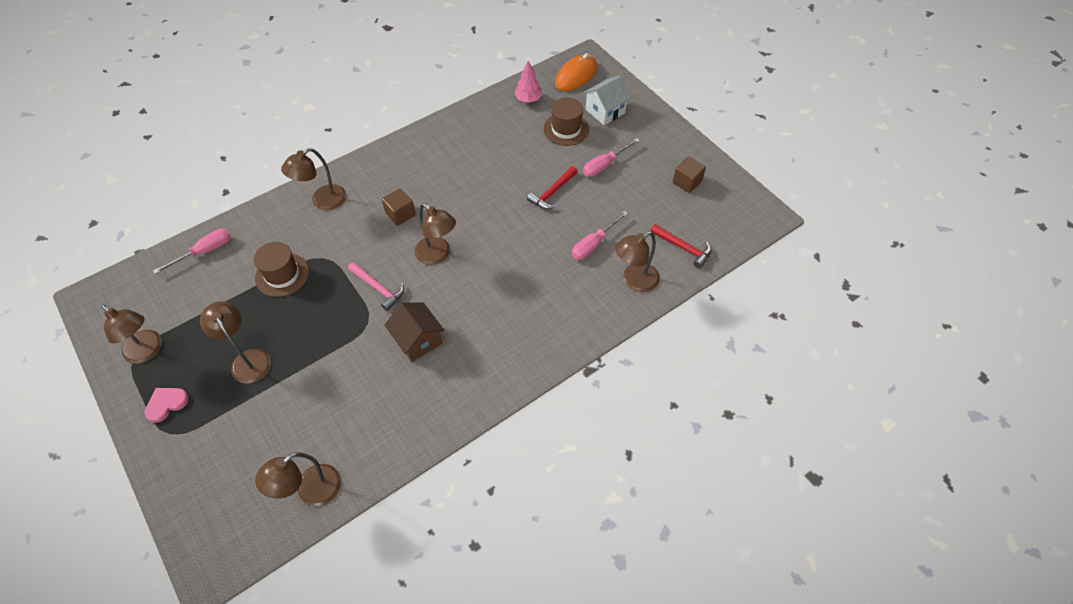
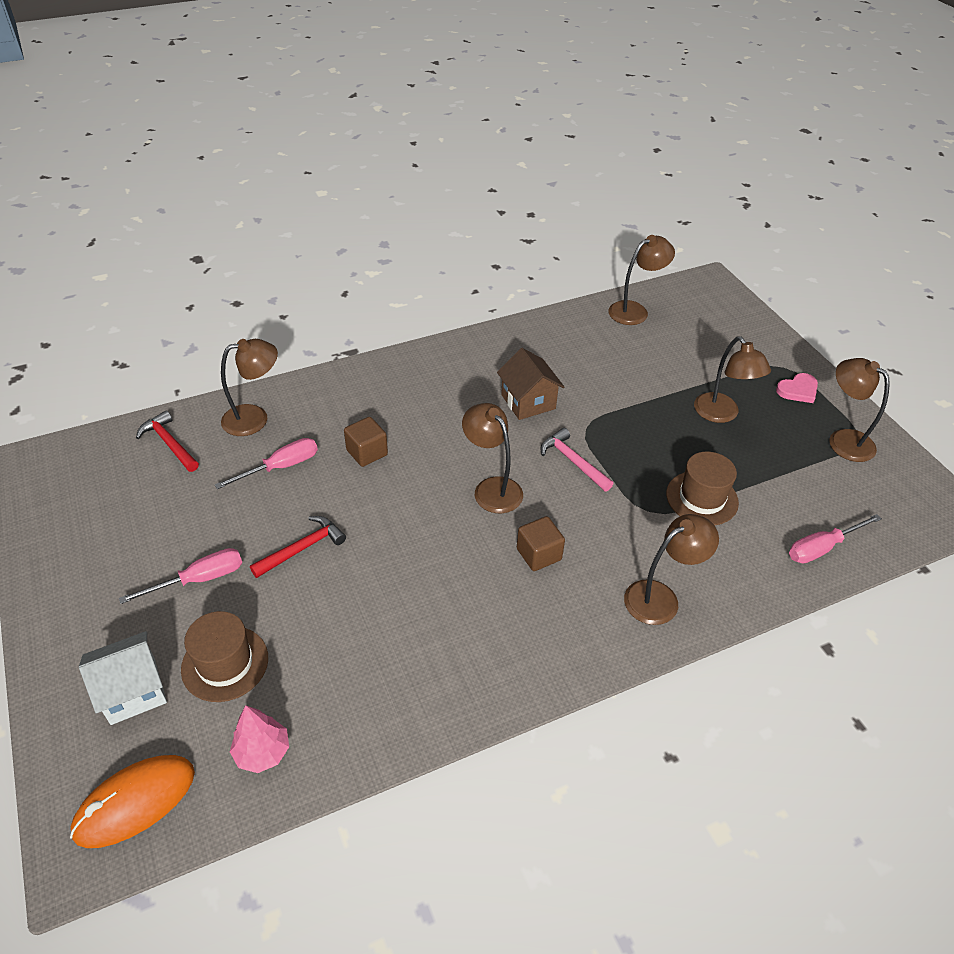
camera: 170 degrees left, 10 degrees down
brown cube [673,157,706,193] -> brown cube moved to [344,417,388,467]

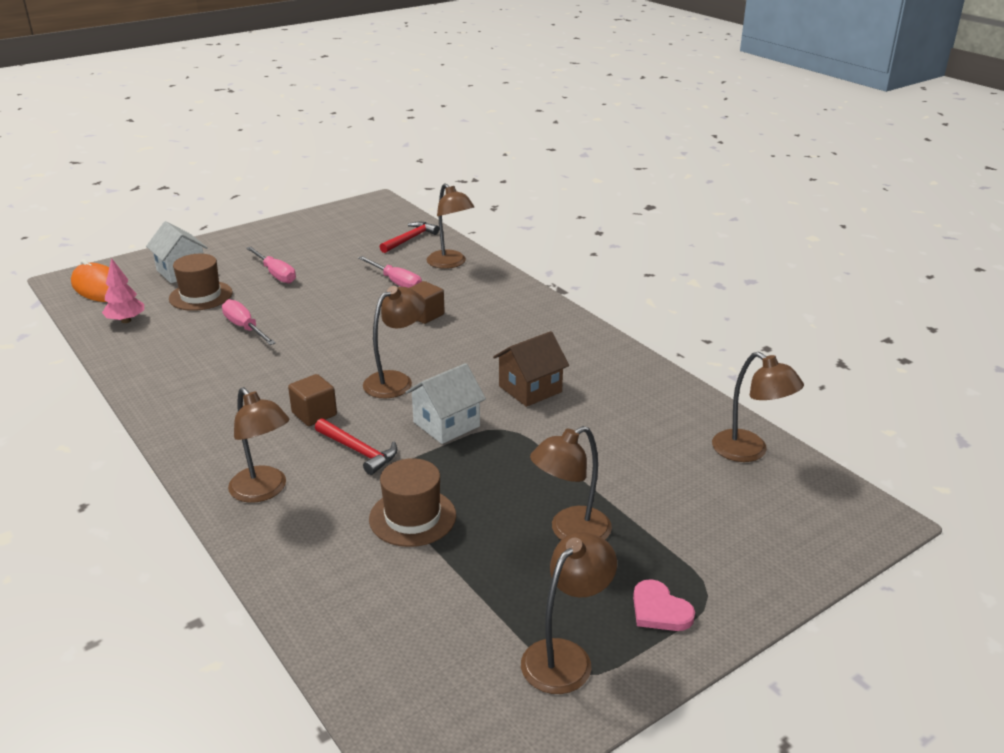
camera: 80 degrees right, 15 degrees down
red hammer [250,516,346,578] -> red hammer moved to [315,418,398,475]
pink hammer [540,428,614,492] -> white house [406,363,486,444]
pink screwdriver [789,514,882,564] -> pink screwdriver moved to [222,299,276,345]

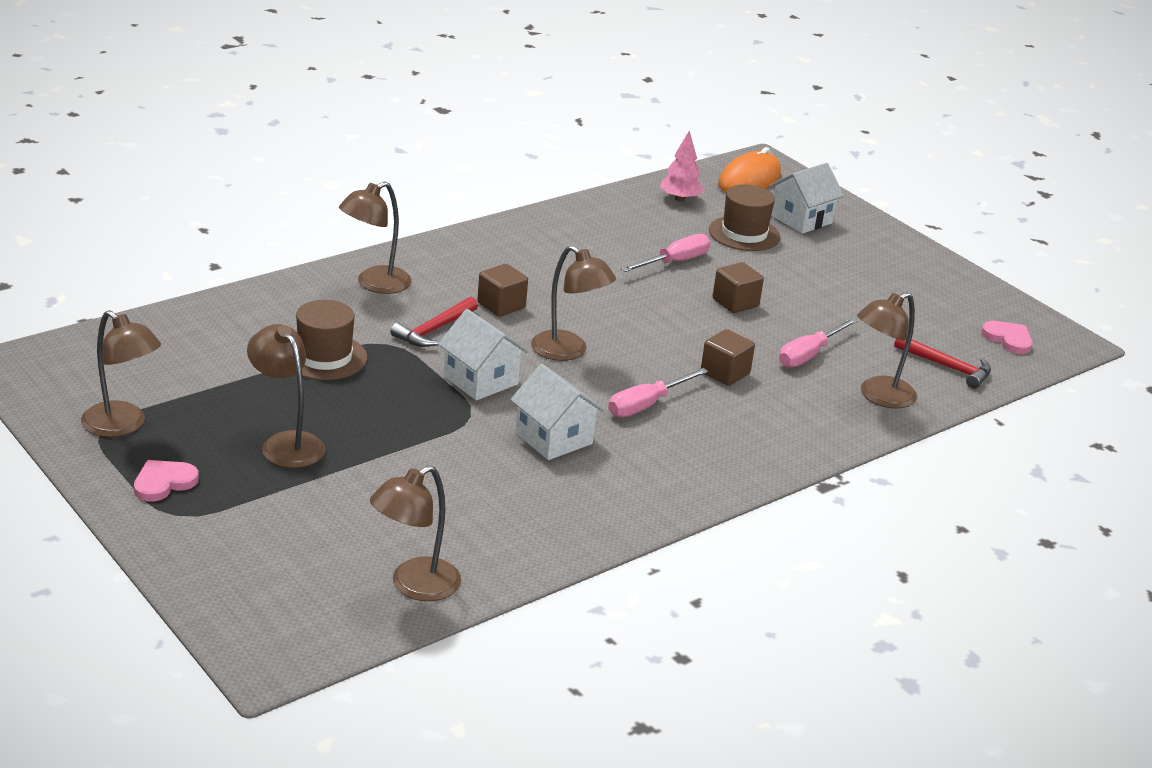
camera: 85 degrees right, 0 degrees up
pink screwdriver [246,246,296,284] -> pink screwdriver moved to [608,368,709,417]
brown house [493,331,569,407] -> white house [510,364,604,460]
none -> brown cube [713,262,764,313]
none -> pink heart [981,321,1033,354]

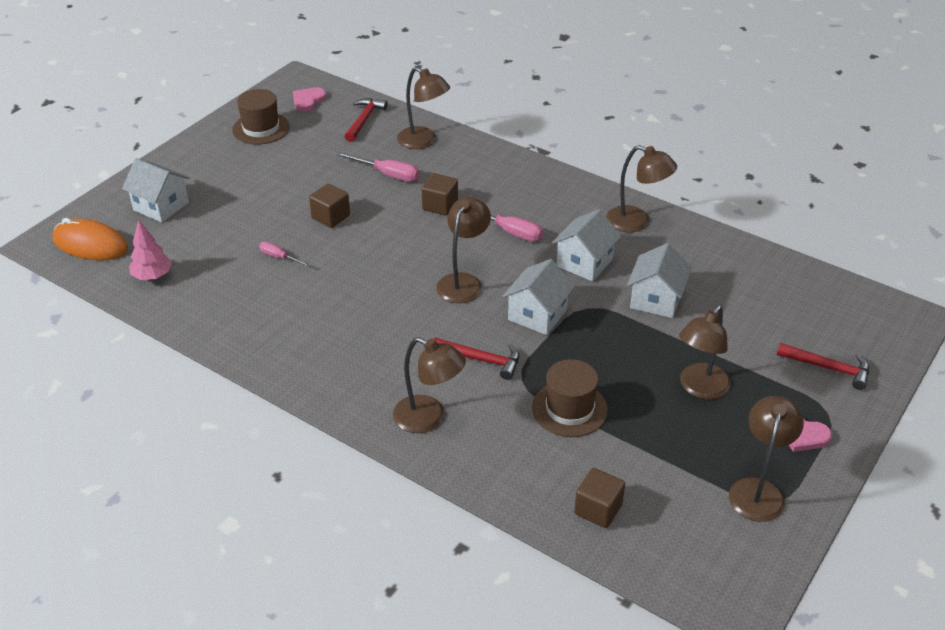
camera: 105 degrees left, 10 degrees up
brown lamp [370,465,461,601] -> brown lamp moved to [606,145,677,232]
brown cube [477,264,528,317] -> brown cube moved to [574,468,625,528]
pink screwdriver [621,234,710,272] -> pink screwdriver [259,241,311,267], size x0.62
brown hat [709,184,781,251] -> brown hat moved to [232,89,290,145]
none -> white house [627,243,692,318]
none -> red hammer [777,343,869,390]

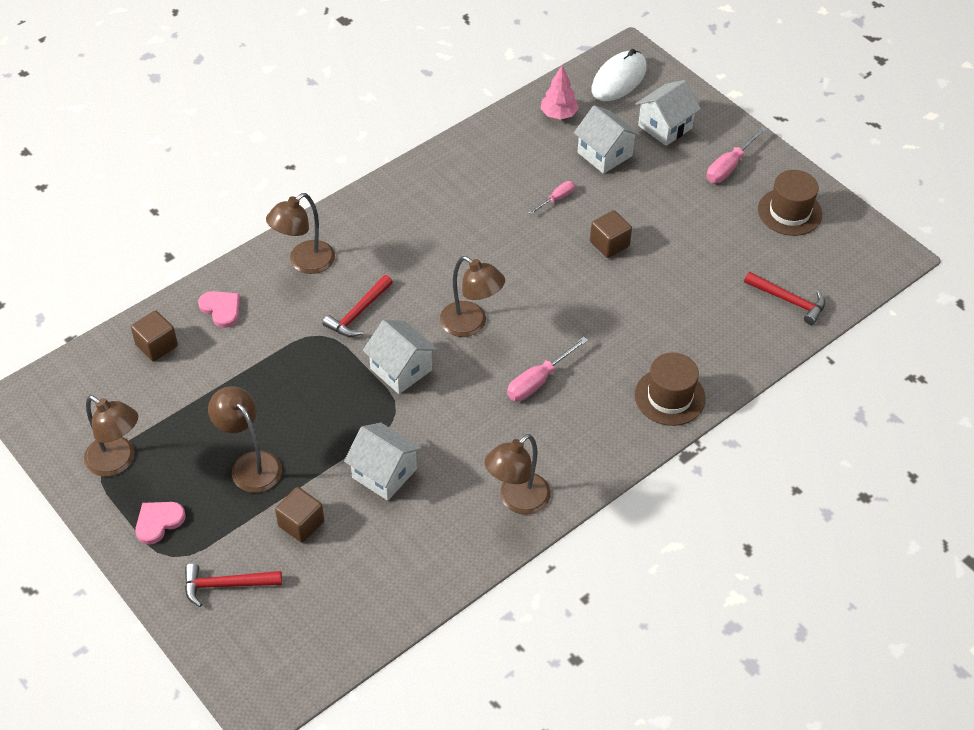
camera: 105 degrees right, 10 degrees up
orange mouse [53,218,128,260] -> white mouse [592,49,647,101]
pink heart [293,87,326,112] -> pink heart moved to [198,291,240,328]
pink screwdriver [336,152,420,182] -> pink screwdriver moved to [707,127,767,183]
brown lamp [397,67,450,149] -> none
brown cube [422,173,458,216] -> brown cube moved to [275,487,324,543]
brown hat [532,359,608,437] -> brown hat moved to [635,353,706,426]
white house [552,209,621,281] -> white house moved to [574,105,640,174]
red hammer [777,343,869,390] -> red hammer turned 45 degrees clockwise [185,563,282,607]

